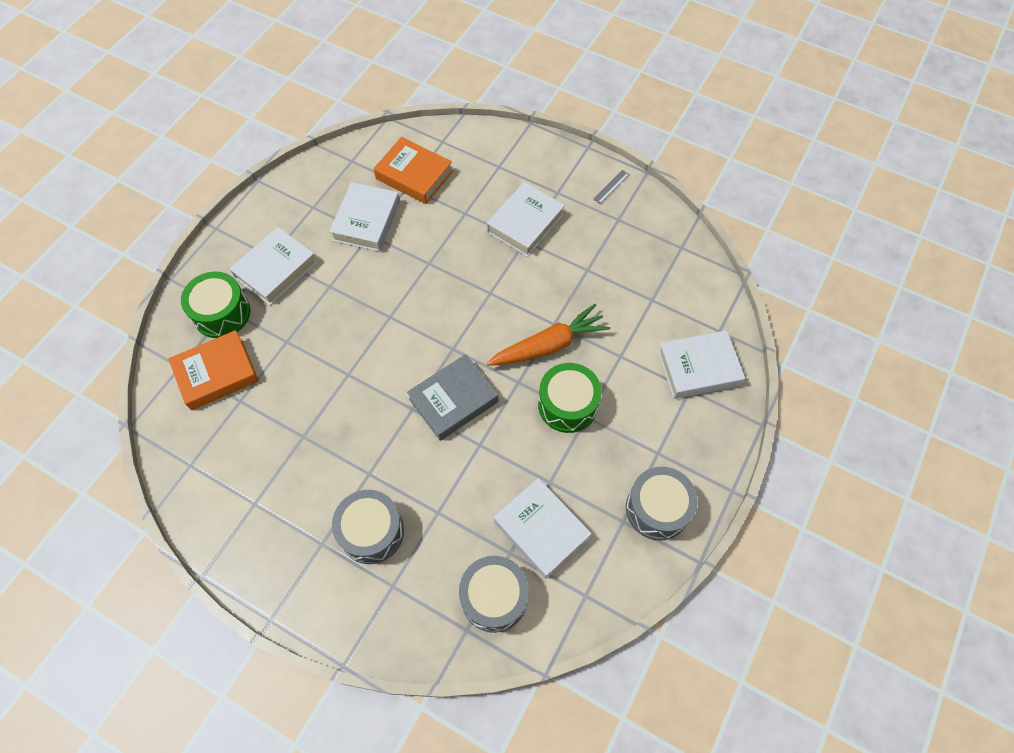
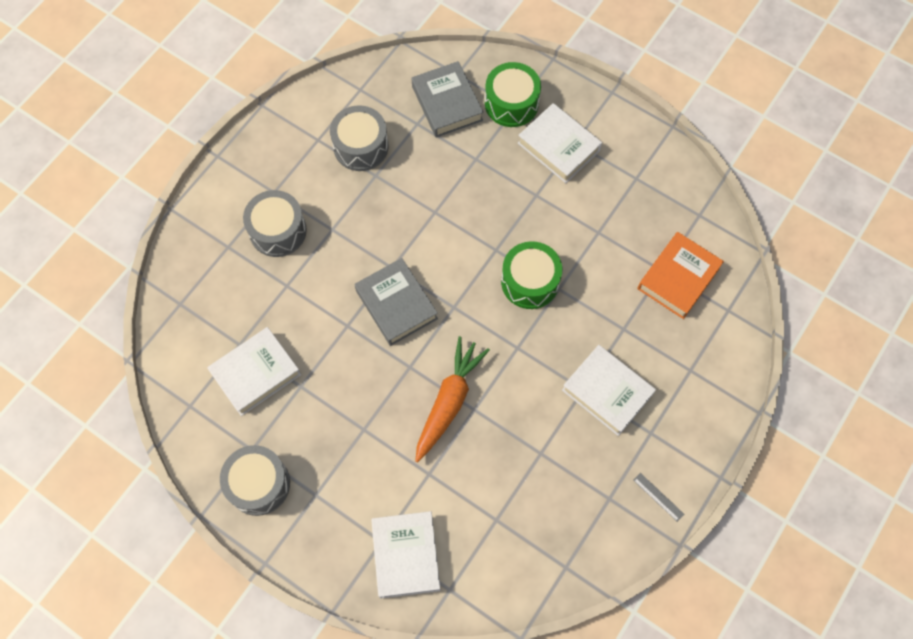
camera: 95 degrees right, 5 degrees up
orange book [168,330,259,410] -> grey book [411,61,483,138]
white book [329,182,400,252] -> none
grey drum [459,556,529,633] -> grey drum moved to [330,105,388,171]
orange carrot [486,304,610,366] -> orange carrot turned 135 degrees counterclockwise [415,336,490,462]
green drum [538,363,602,433] -> green drum moved to [501,241,562,309]

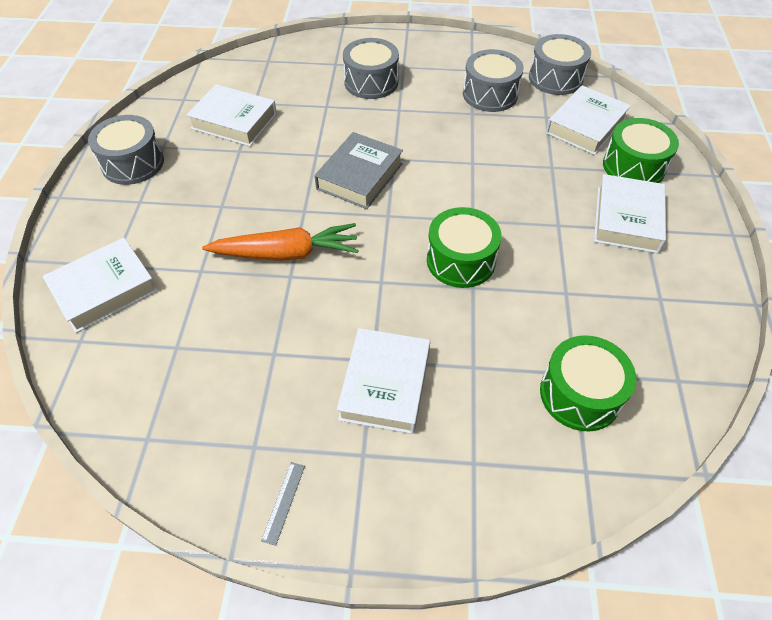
camera: 60 degrees right, 15 degrees down
grey book [411,61,483,138] -> white book [546,85,631,155]
orange book [638,232,724,319] -> green drum [540,335,636,431]
none -> grey drum [529,34,591,95]

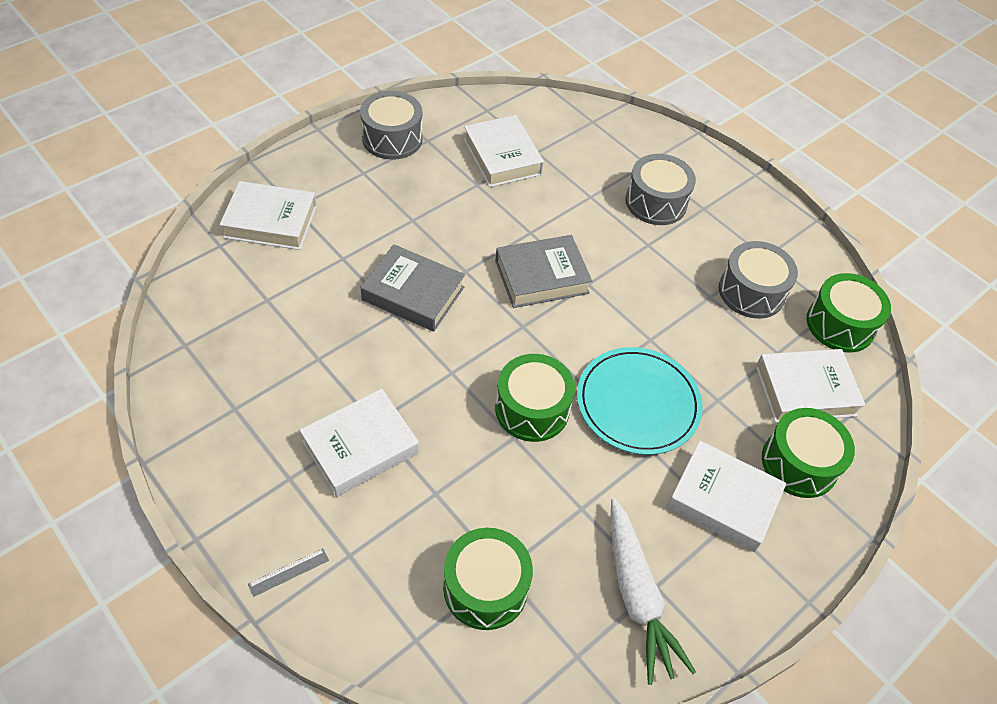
camera: 40 degrees right, 0 degrees up
orange carrot [202,223,359,261] -> grey book [361,244,465,331]
grey ruler [261,462,305,546] -> grey ruler moved to [248,549,329,597]
grey drum [529,34,591,95] -> green drum [806,273,891,353]
white book [594,174,666,253] -> white book turned 60 degrees clockwise [667,441,786,552]
none -> turquoise plate [577,347,703,455]
none -> white carrot [611,498,696,685]

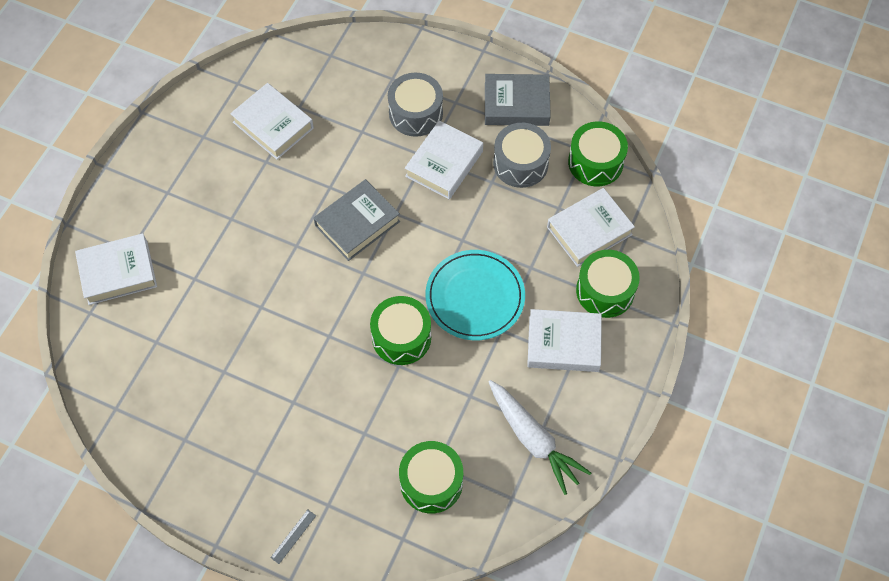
camera: 20 degrees left, 10 degrees up
white book [300,389,419,497] -> white book moved to [405,120,483,199]
grey drum [360,91,423,160] -> none
grey book [361,244,465,331] -> grey book moved to [485,74,551,126]

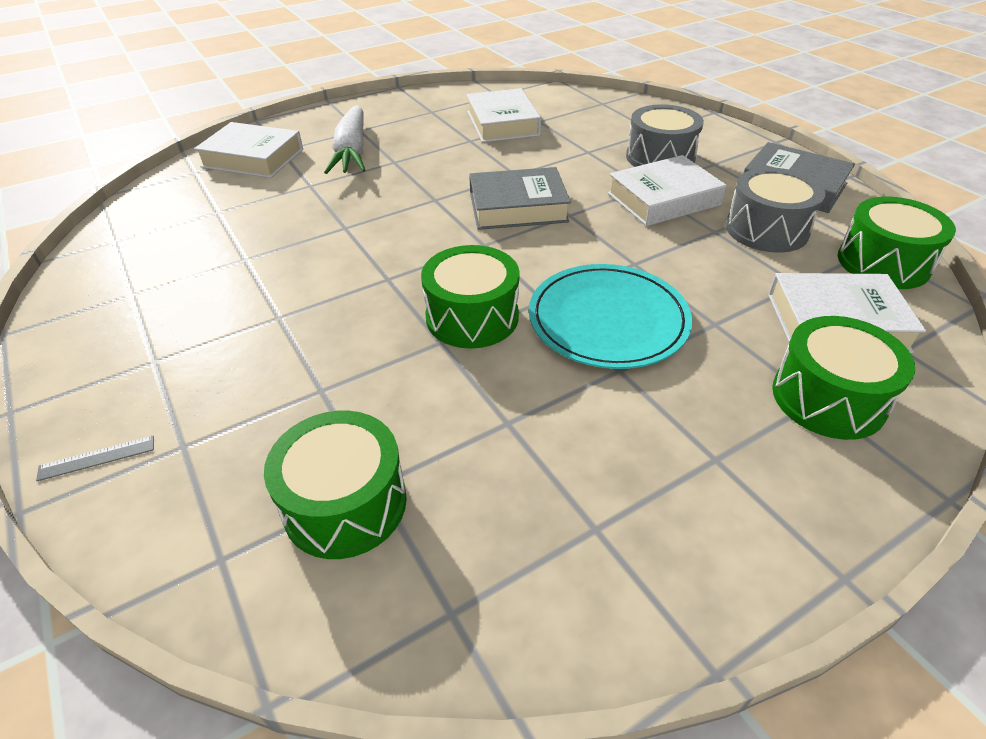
camera: 35 degrees right, 20 degrees down
white carrot [489,380,591,495] -> white carrot moved to [324,105,366,174]
white book [527,309,602,372] -> none

